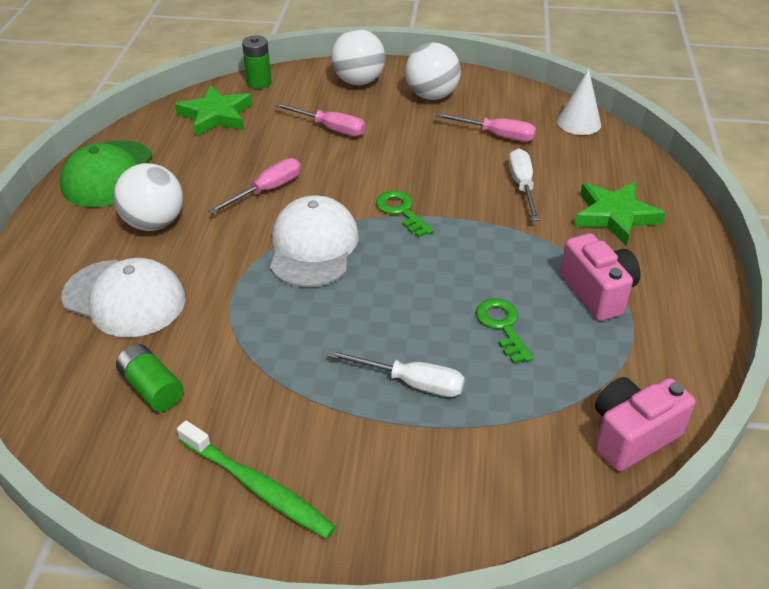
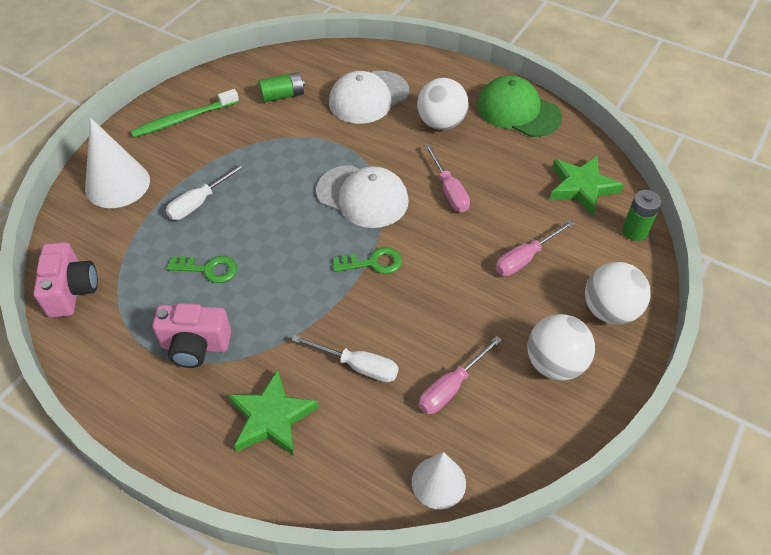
camera: 115 degrees right, 10 degrees up
none -> white cone [85,118,150,208]

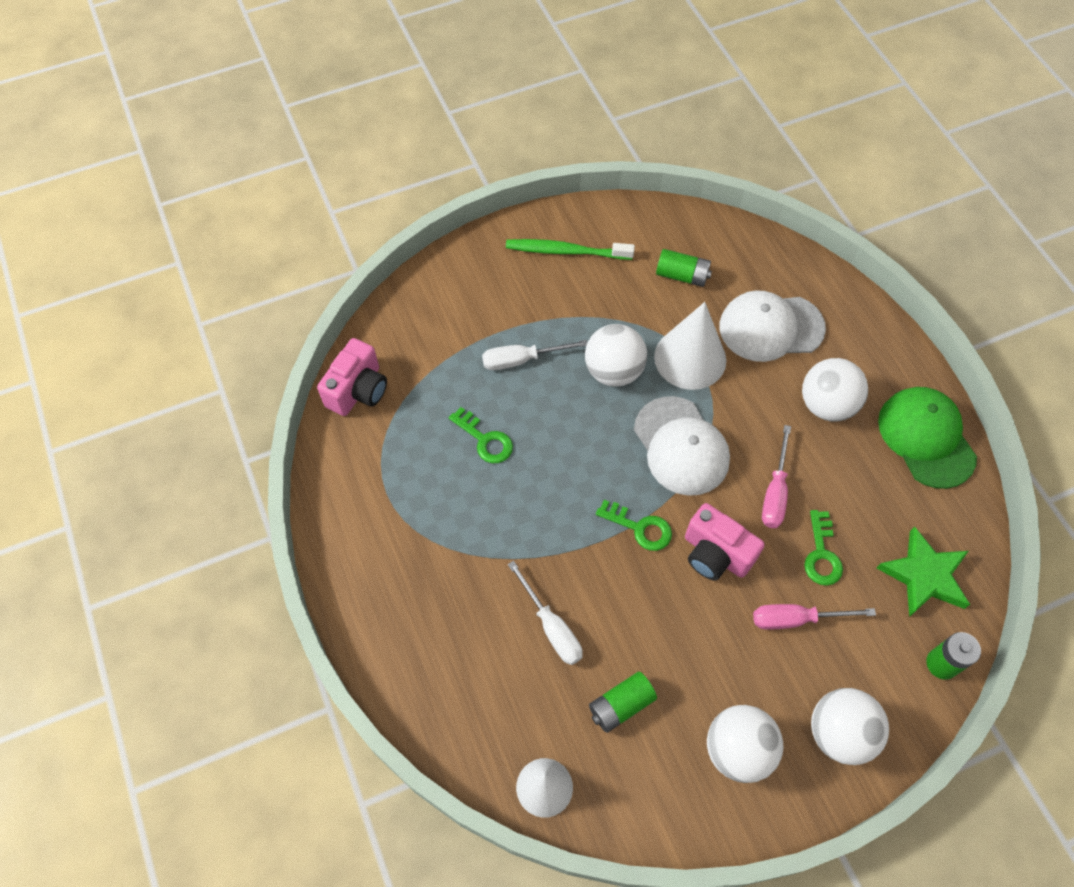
camera: 35 degrees right, 10 degrees up
white cone [85,118,150,208] -> white cone moved to [654,302,726,390]
pink camera [152,303,231,368] -> pink camera moved to [685,503,765,581]
green star [228,370,319,456] -> none
pink screwdriver [418,336,502,414] -> green battery [589,671,657,733]
none -> white ball [585,324,647,387]
none -> green key [804,510,843,586]

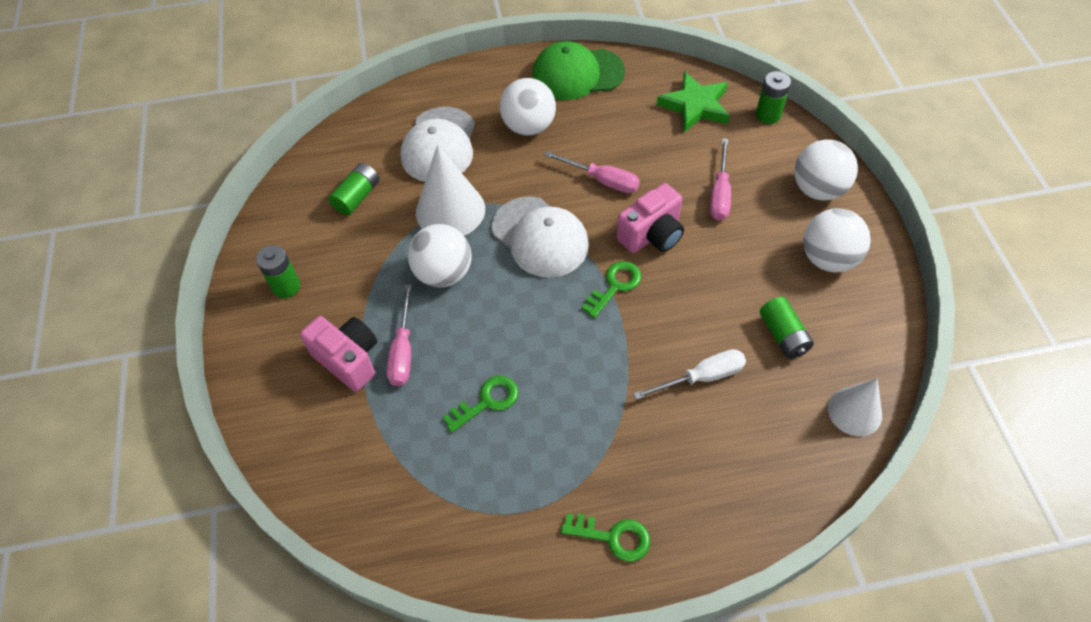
camera: 75 degrees left, 5 degrees down
pink camera [317,338,387,416] -> pink camera moved to [300,316,377,392]
white screwdriver [482,340,588,370] -> pink screwdriver [386,284,412,386]
green toothbrush [506,239,635,260] -> green battery [256,245,300,298]
white cap [634,396,730,496] -> white cap turned 60 degrees clockwise [492,196,589,278]
green key [804,510,843,586] -> green key moved to [561,513,650,562]

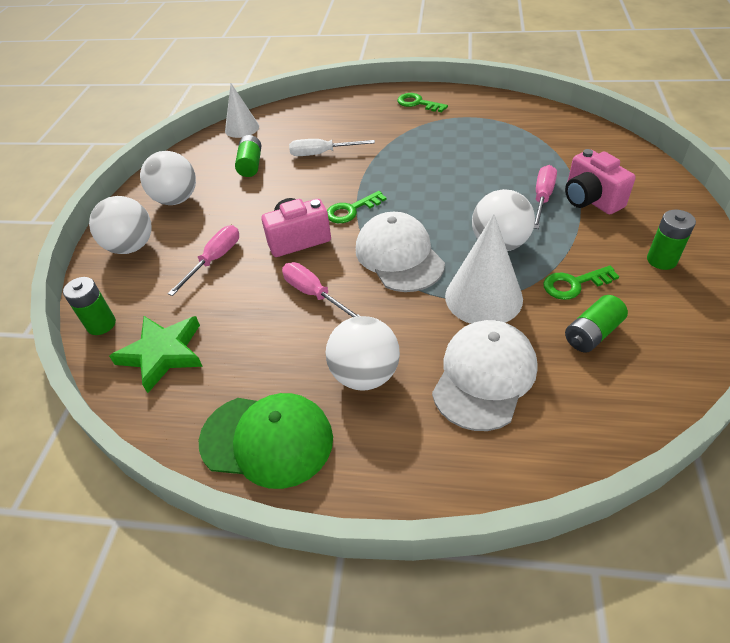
camera: 160 degrees left, 10 degrees down
green key [442,376,519,433] -> green key moved to [543,265,619,300]

